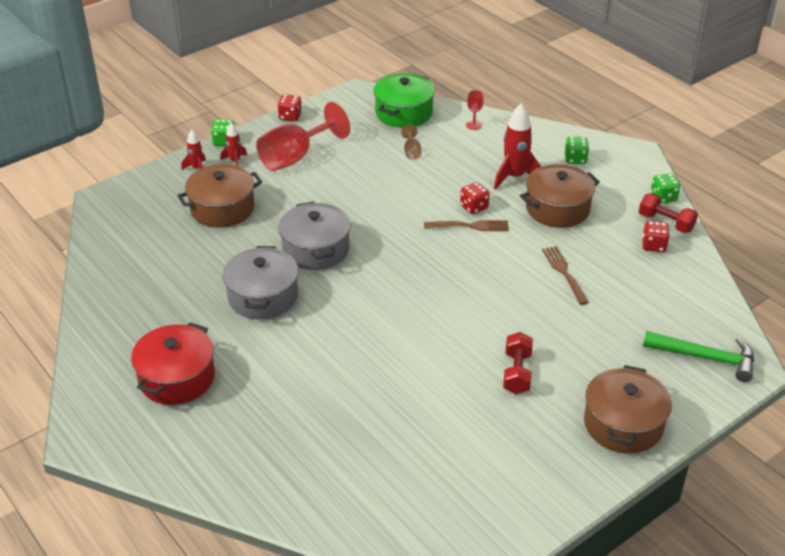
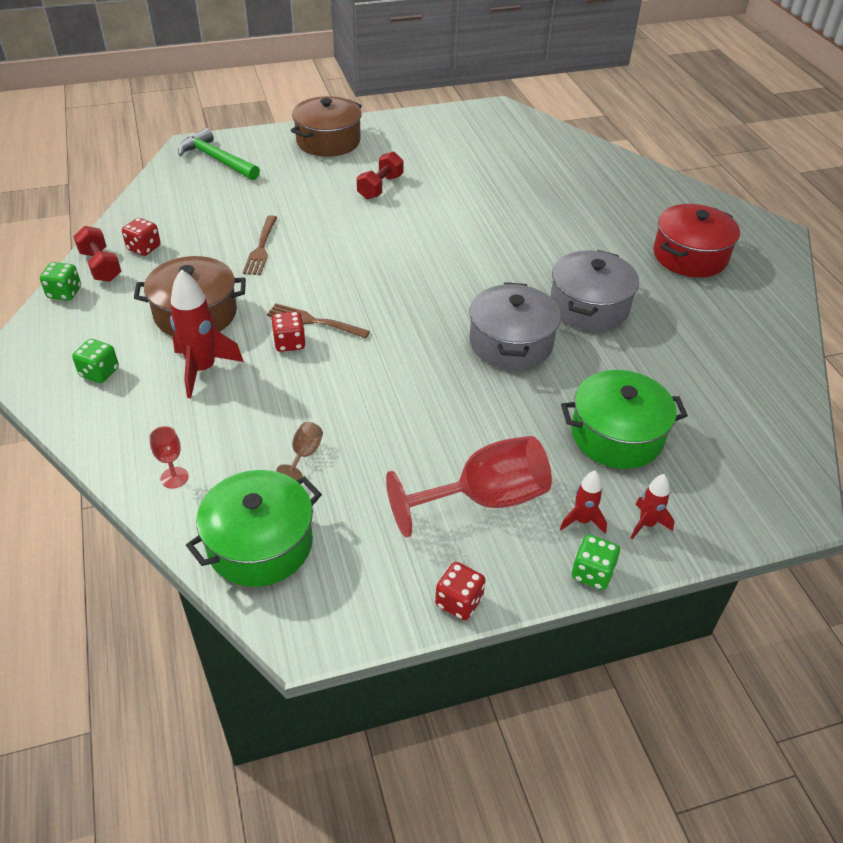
camera: 160 degrees left, 5 degrees up
brown pot [177,164,262,228] -> green pot [561,370,688,469]

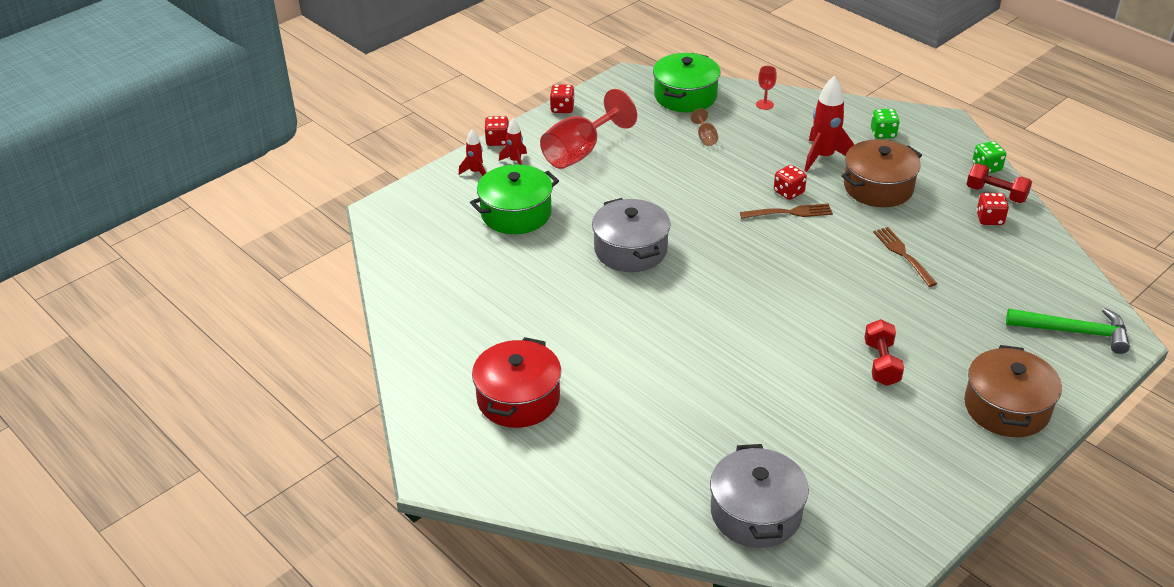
camera: 155 degrees right, 5 degrees down
grey pot [550,250,639,331] -> grey pot moved to [710,444,809,548]
green dice [571,535,620,590] -> red dice [484,116,509,146]

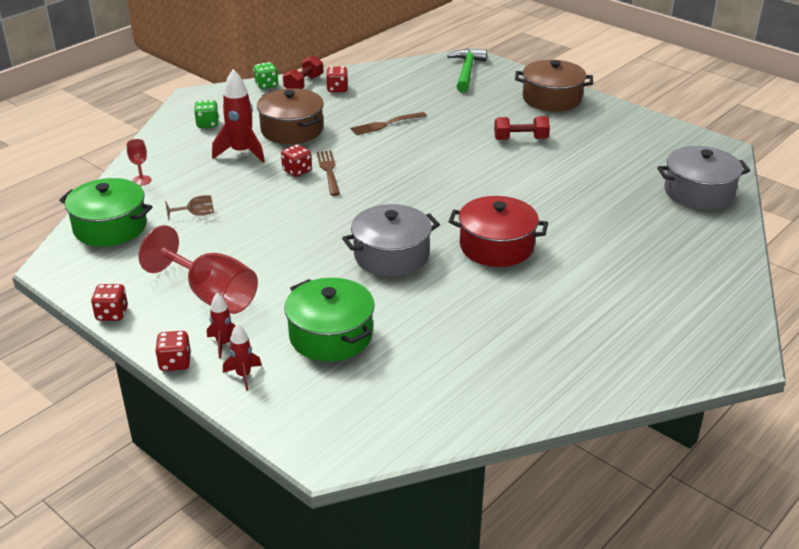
camera: 95 degrees left, 5 degrees down
red pot [472,337,561,428] -> red pot moved to [449,196,548,267]

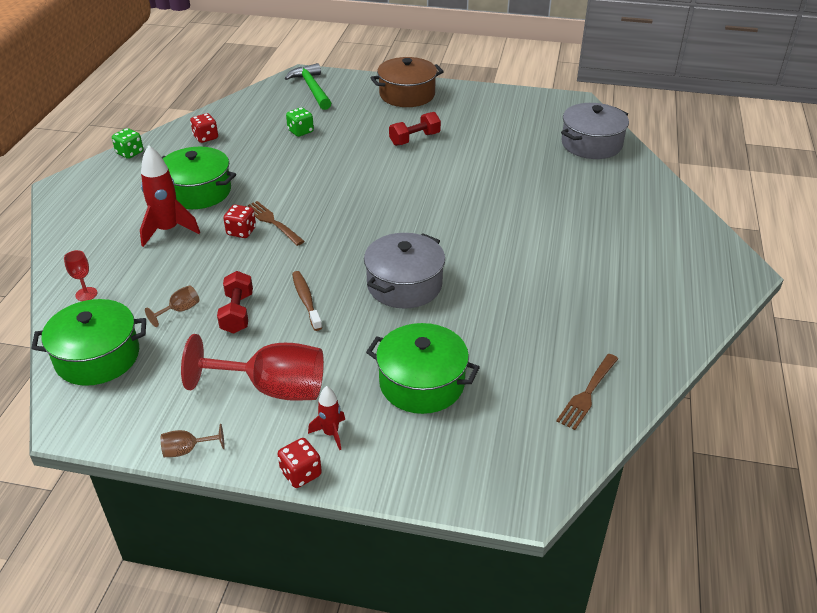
camera: 30 degrees left, 5 degrees up
red dice [91,284,128,321] -> brown goblet [161,424,225,457]
green dice [194,100,219,128] -> green dice moved to [286,107,314,137]
red rocket [223,324,262,391] -> none
brown pot [257,88,324,144] -> green pot [162,147,236,209]
red dumbbell [283,55,323,89] -> red dumbbell moved to [217,271,253,334]
brown fork [350,112,427,135] -> brown fork moved to [556,354,618,430]
red pot [449,196,548,267] -> none
none -> brown toothbrush [292,271,322,331]

